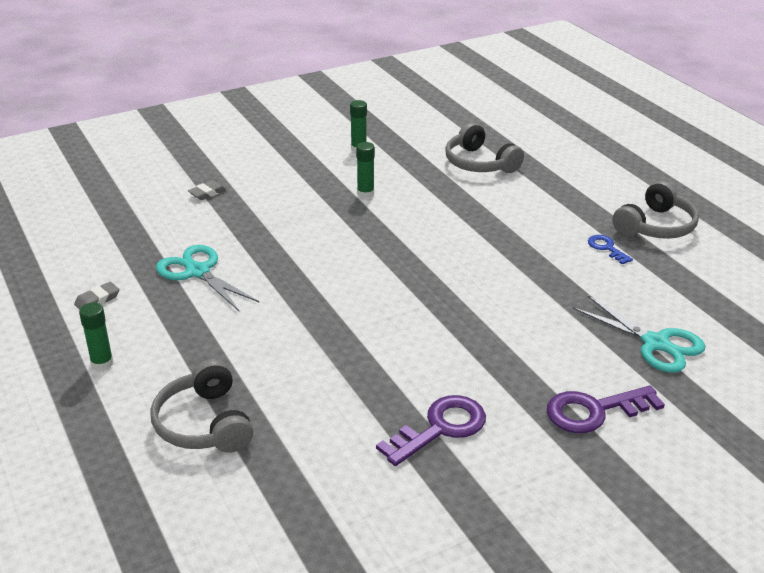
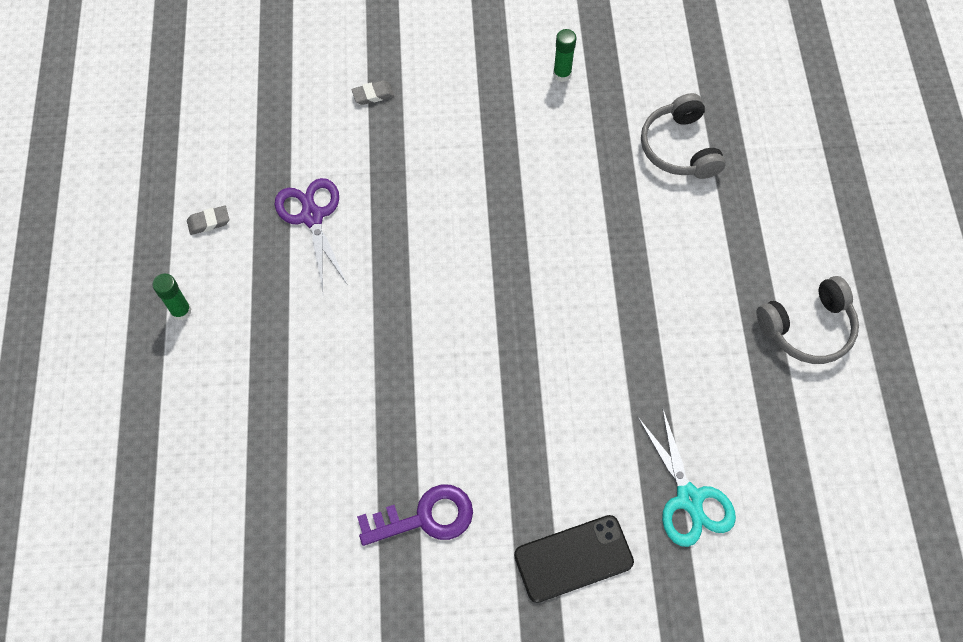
camera: 25 degrees right, 30 degrees up
grey headphones [150,359,253,453] -> none
turquoise scissors [156,245,260,311] -> purple scissors [275,178,347,290]
green glue stick [356,142,375,198] -> none
purple key [547,386,665,433] -> black phone [514,515,634,603]
blue key [588,235,633,265] -> none

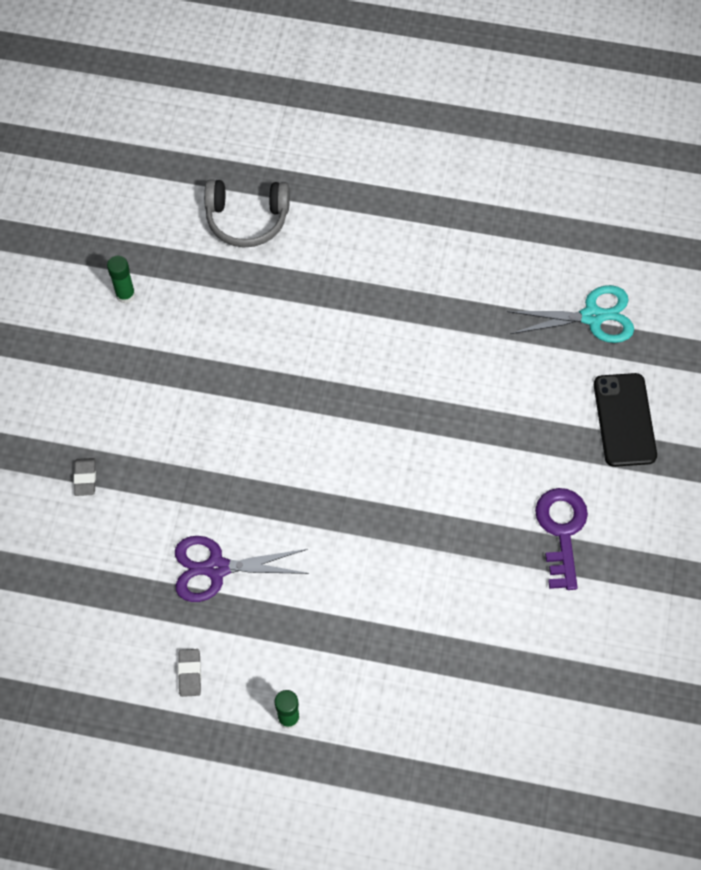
camera: 75 degrees left, 0 degrees up
grey headphones [756,276,859,364] -> none

